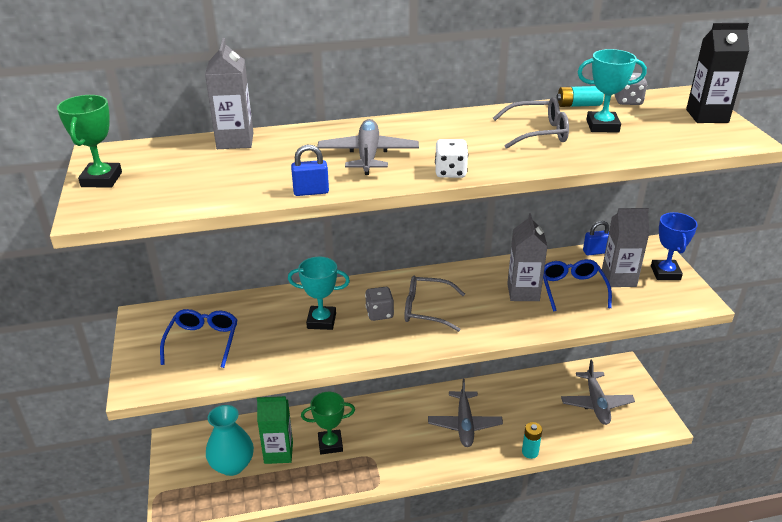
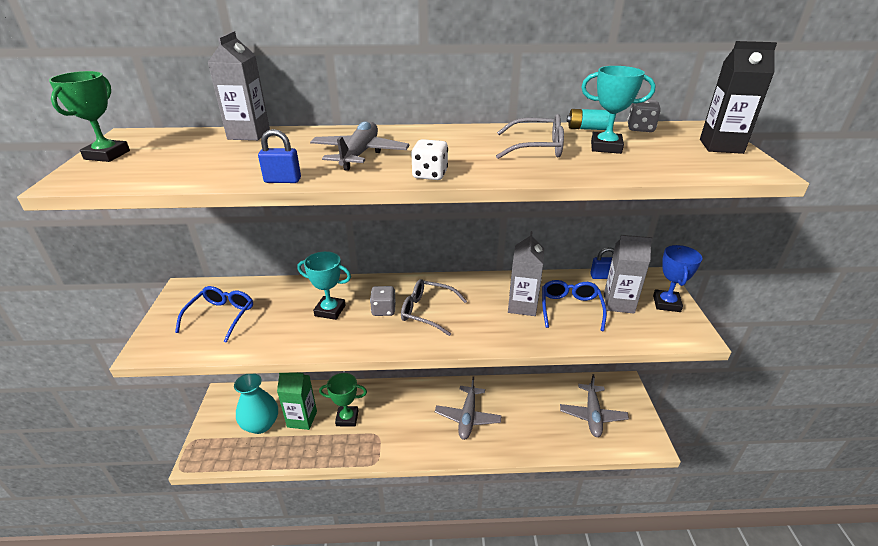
camera: 10 degrees right, 0 degrees up
turquoise battery [522,422,542,459] -> none

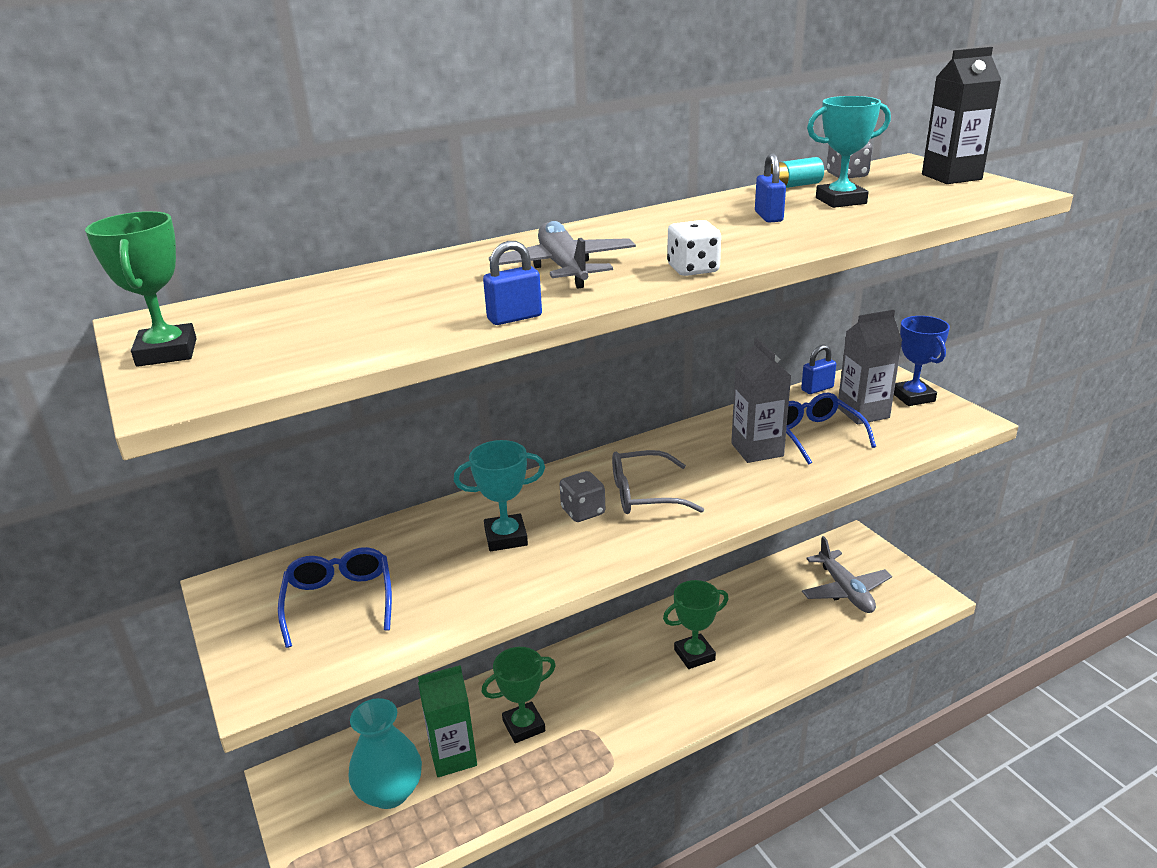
camera: 25 degrees left, 5 degrees down
grey carton [208,31,270,141] -> none
grey plane [435,376,502,440] -> green trophy [663,580,729,669]
grey glasses [496,114,564,159] -> blue padlock [755,153,786,223]

